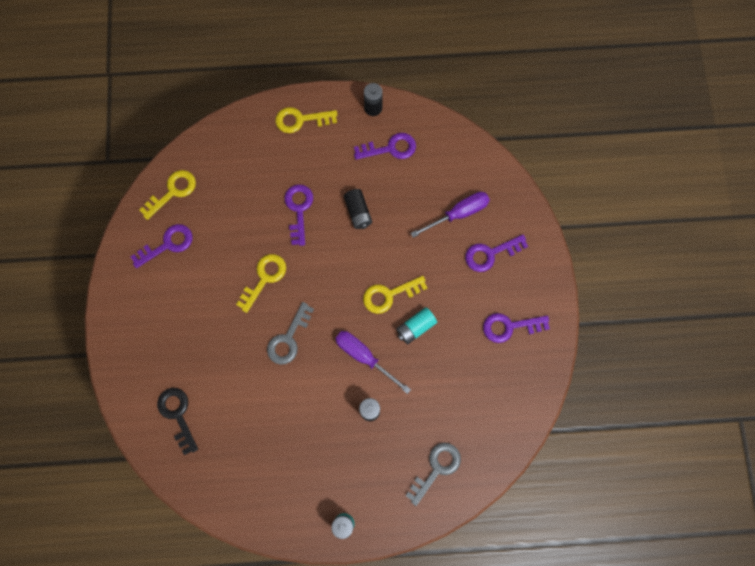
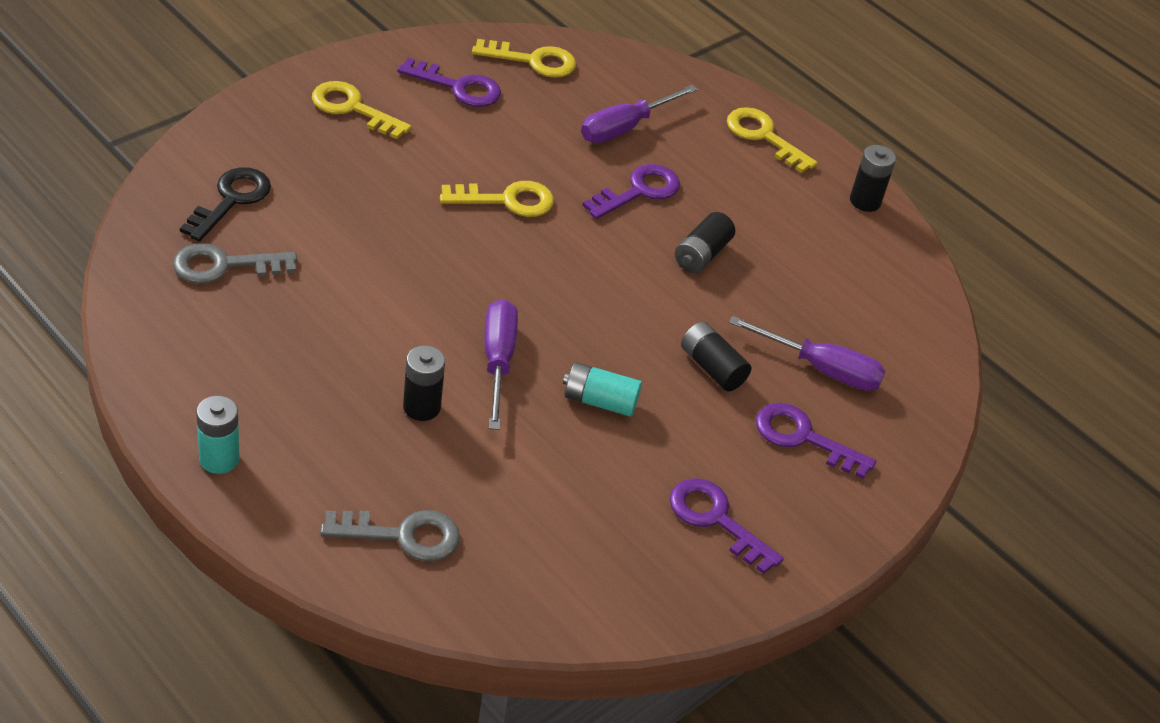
camera: 45 degrees right, 30 degrees down
grey key [267,302,314,365] -> grey key moved to [173,243,297,284]
purple key [354,133,416,160] -> none
yellow key [363,276,427,314] -> yellow key moved to [312,81,412,139]
none -> purple screwdriver [581,85,698,143]
none -> black battery [681,322,751,391]

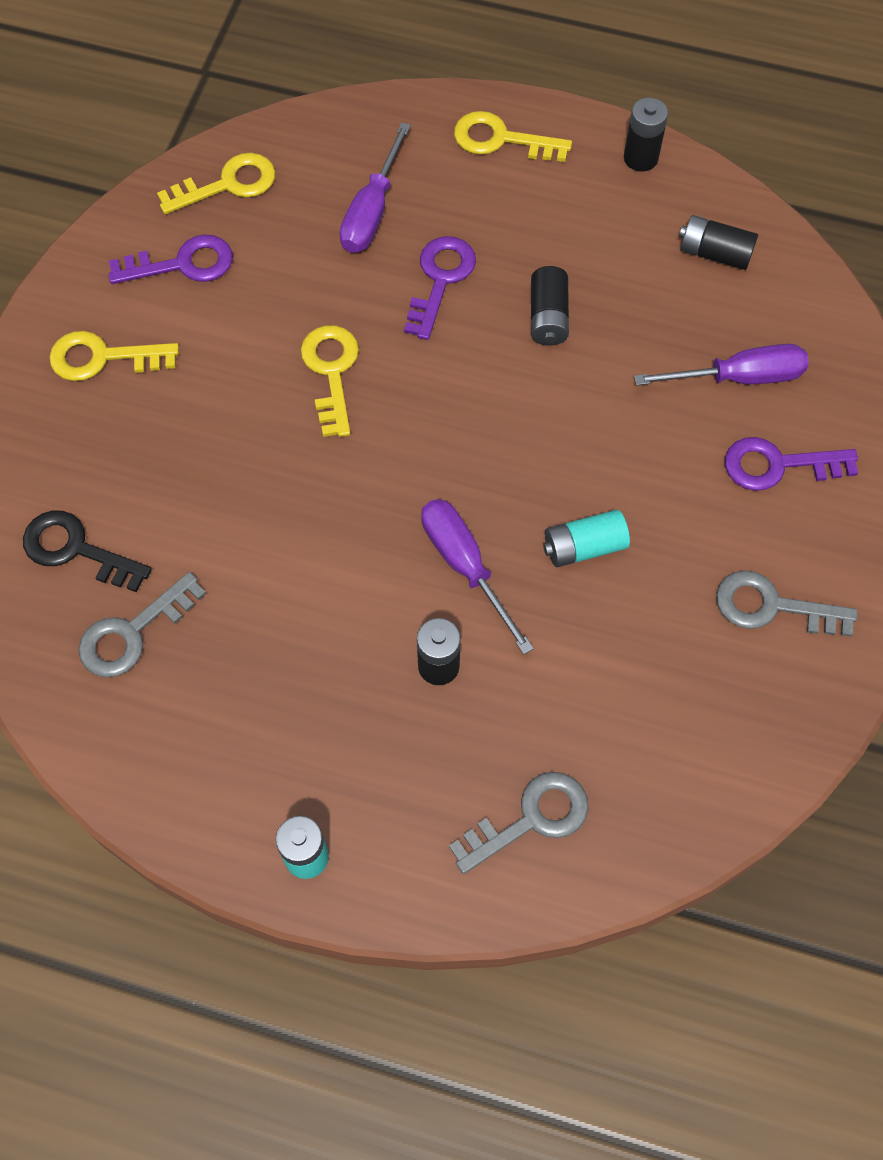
camera: 25 degrees left, 20 degrees up
black key [180,167,271,242] -> black key turned 60 degrees counterclockwise [23,510,152,592]
yellow key [440,181,554,217] -> yellow key turned 60 degrees counterclockwise [301,325,359,437]
purple key [670,478,784,574] -> grey key [716,570,857,637]
black battery [681,322,751,391] -> black battery moved to [679,215,758,270]

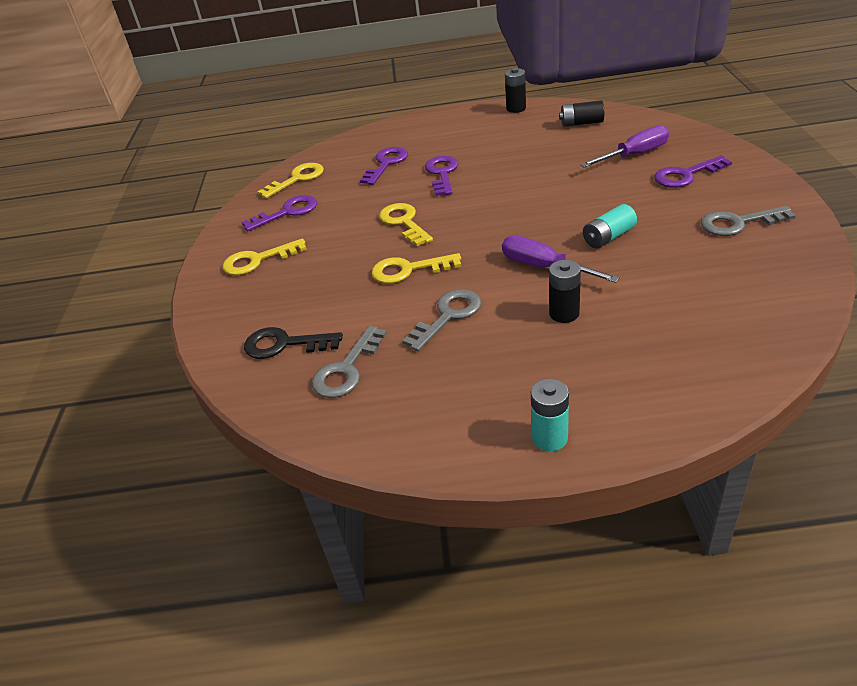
camera: 15 degrees left, 25 degrees down
purple screwdriver [340,122,411,253] -> purple key [360,147,408,185]
grey key [449,772,589,874] -> grey key moved to [403,289,481,351]
yellow key [454,111,572,162] -> yellow key moved to [372,253,461,284]
black battery [531,266,569,346] -> none

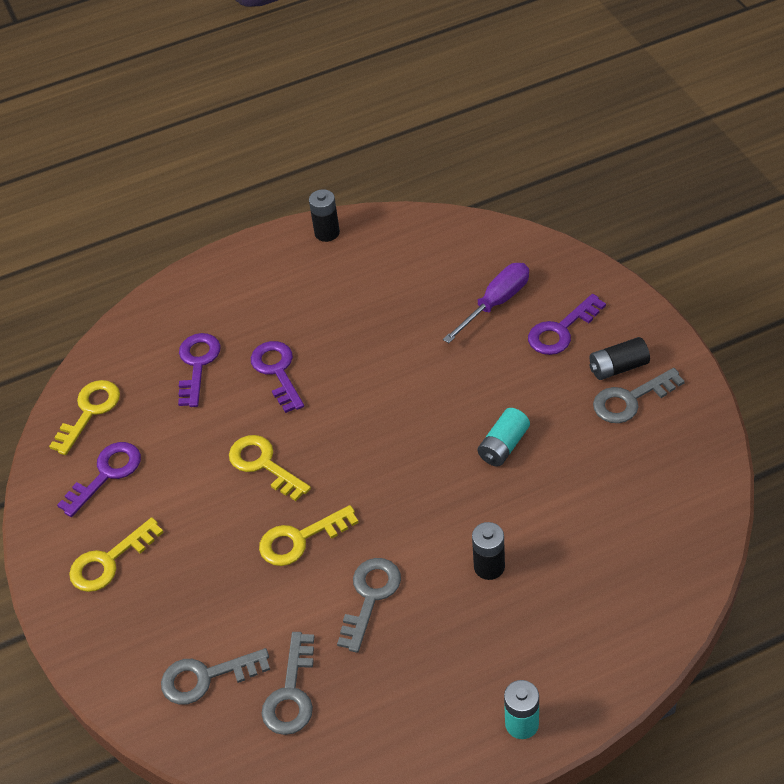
camera: 20 degrees left, 10 degrees up
black key [244,327,343,359] -> grey key [161,648,270,705]
purple screwdriver [502,236,620,283] -> none
black battery [559,100,604,127] -> black battery moved to [590,337,650,380]

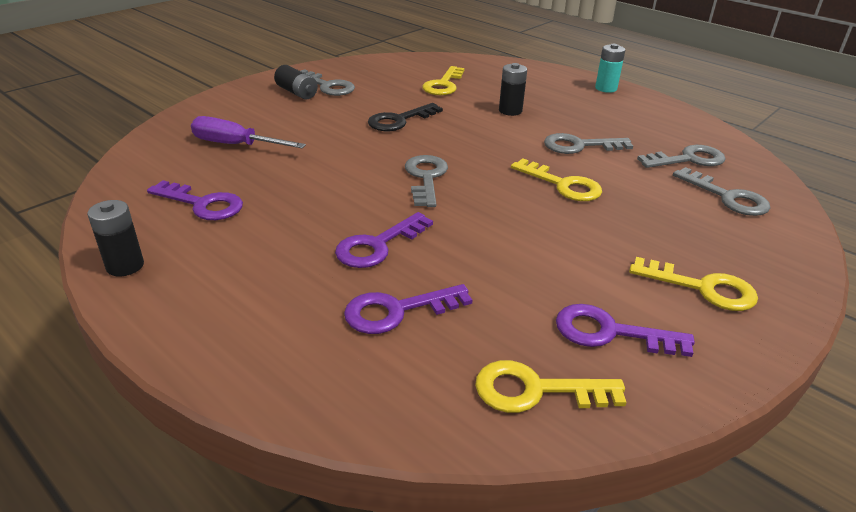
camera: 120 degrees left, 15 degrees down
yellow key [229,435,311,501] -> yellow key moved to [422,66,465,95]
turquoise battery [478,408,530,467] -> black key [368,103,443,131]
purple key [528,294,606,355] -> purple key moved to [147,180,243,220]
none -> grey key [405,155,448,207]

